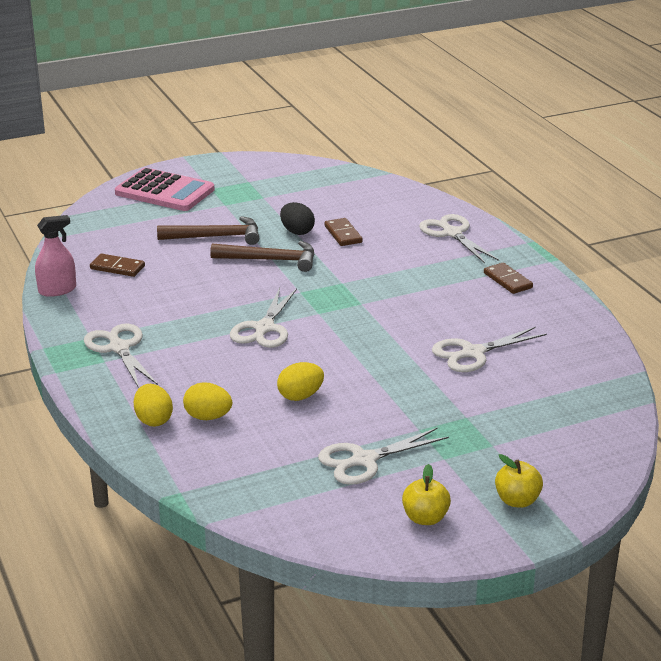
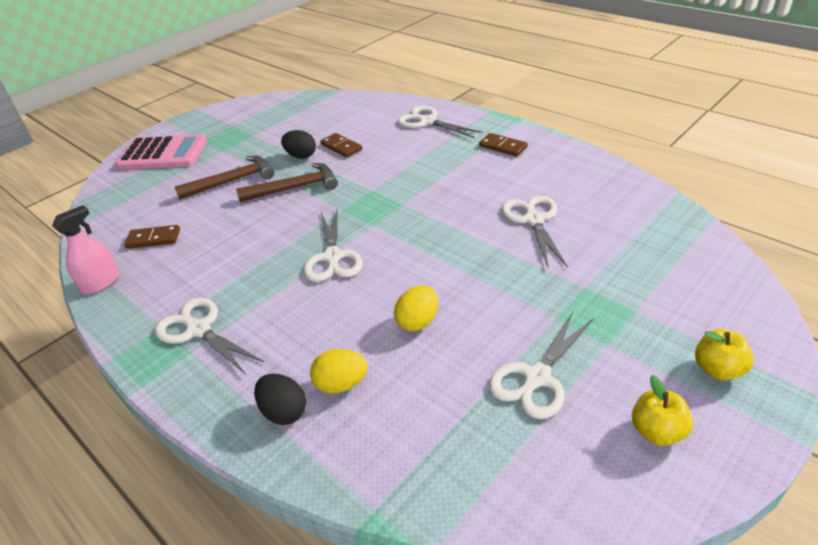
camera: 20 degrees left, 10 degrees up
yellow egg [134,384,173,427] -> black egg [254,374,306,425]
white scissors [432,327,547,372] -> white scissors turned 135 degrees clockwise [502,196,568,268]

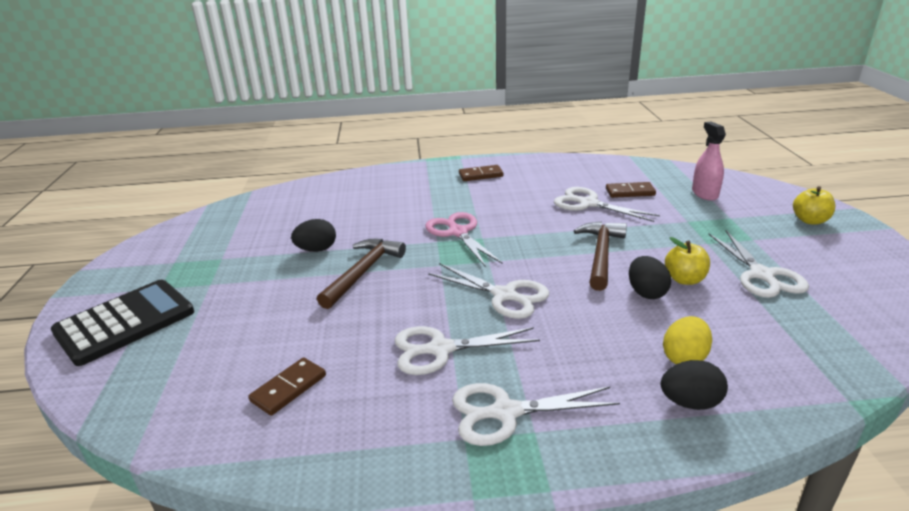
camera: 50 degrees left, 10 degrees down
pink spray bottle [52,205,120,294] -> pink spray bottle moved to [692,122,726,201]
pink calculator [115,134,207,170] -> black calculator [51,280,194,366]
brown hammer [175,156,274,199] -> brown hammer moved to [574,222,627,291]
brown domino [320,133,362,158] -> brown domino moved to [606,182,656,198]
yellow egg [394,285,438,331] -> black egg [629,256,671,299]
white scissors [397,106,483,138] -> white scissors moved to [395,326,540,375]
yellow apple [632,375,693,446] -> yellow apple moved to [665,237,710,285]
none -> pink scissors [425,212,502,267]

